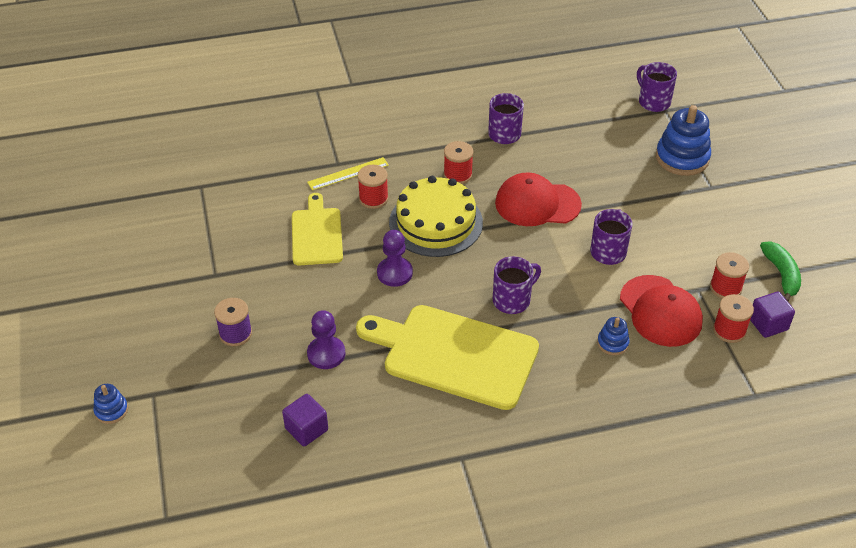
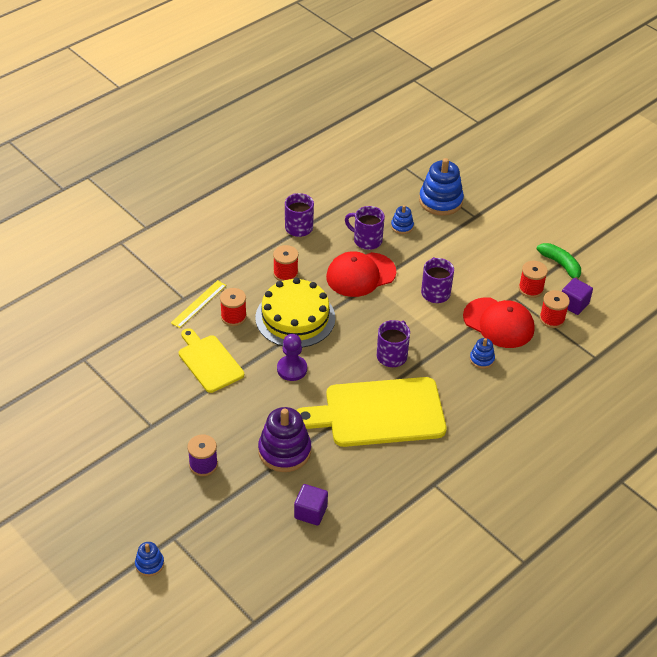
camera: 30 degrees left, 0 degrees up
purple pawn [307,310,345,369] -> purple stacking toy [258,407,311,472]
purple mug [637,62,677,112] -> purple mug moved to [345,206,385,250]
none -> blue stacking toy [391,205,414,234]

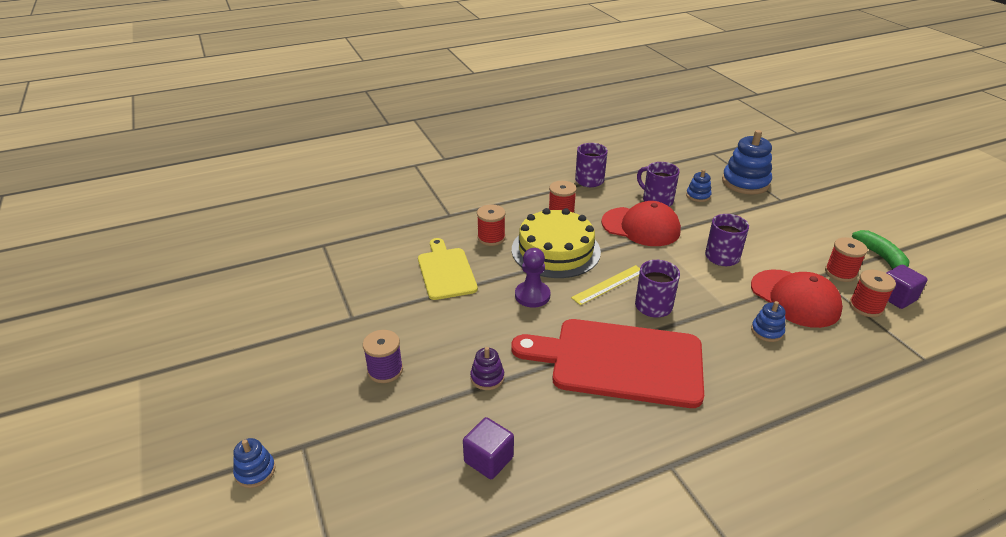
camera: 20 degrees right, 10 degrees down
yellow ruler [171,280,226,328] -> yellow ruler moved to [571,265,640,305]
purple stacking toy [258,407,311,472] -> purple stacking toy [470,347,504,390], size x0.50
yellow cutting board [296,377,447,447] -> red cutting board [511,319,704,408]
red cap [326,251,396,297] -> red cap turned 150 degrees counterclockwise [601,201,681,246]

